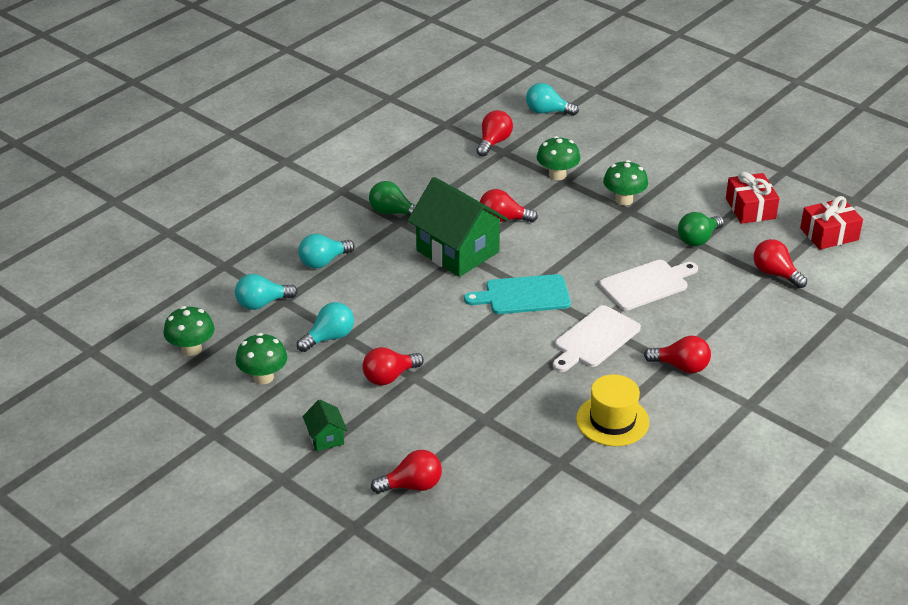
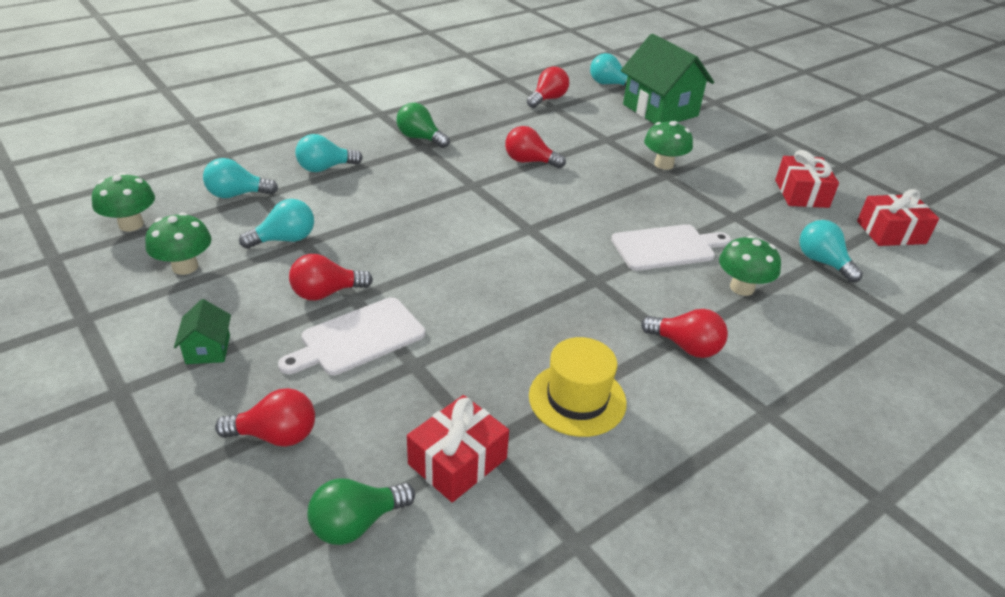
camera: 10 degrees right, 0 degrees up
green house [407,177,508,277] -> green house moved to [621,34,714,124]
turquoise cutting board [464,274,571,314] -> none
green mushroom [537,136,580,180] -> green mushroom moved to [719,235,781,296]
white cutting board [553,305,641,372] -> white cutting board moved to [278,297,425,375]
green light bulb [678,212,724,246] -> green light bulb moved to [307,478,415,545]
red light bulb [753,239,807,288] -> turquoise light bulb [799,220,863,283]
none -> red gift [407,395,509,502]

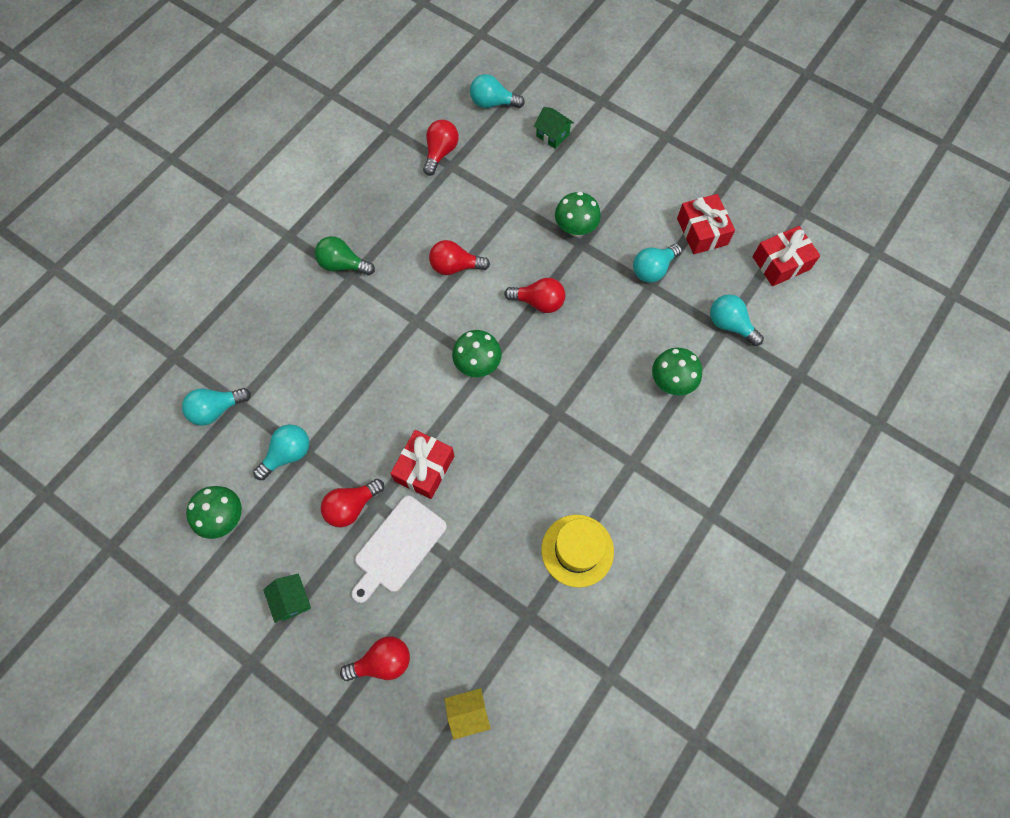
camera: 15 degrees left, 30 degrees up
green mushroom [92,173,155,232] -> green mushroom moved to [452,330,502,377]
turquoise light bulb [295,134,363,172] -> turquoise light bulb moved to [633,244,682,283]
green light bulb [307,478,415,545] -> yellow house [445,688,491,740]
red gift [407,395,509,502] -> red gift moved to [390,430,454,499]
white cutting board [611,224,731,271] -> none
green house [621,34,714,124] -> green house [534,107,574,149], size x0.44
red light bulb [641,309,728,358] -> red light bulb moved to [504,278,565,313]

